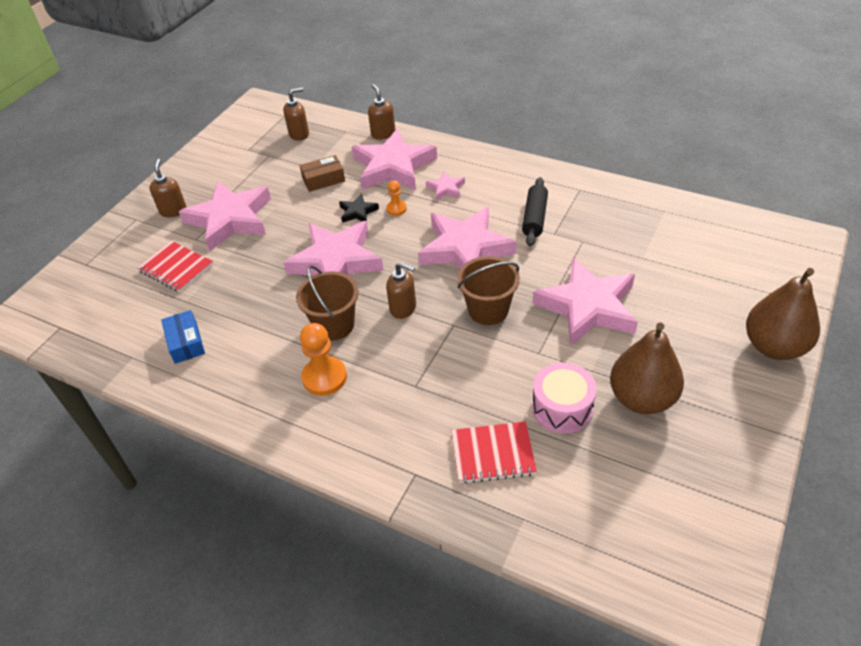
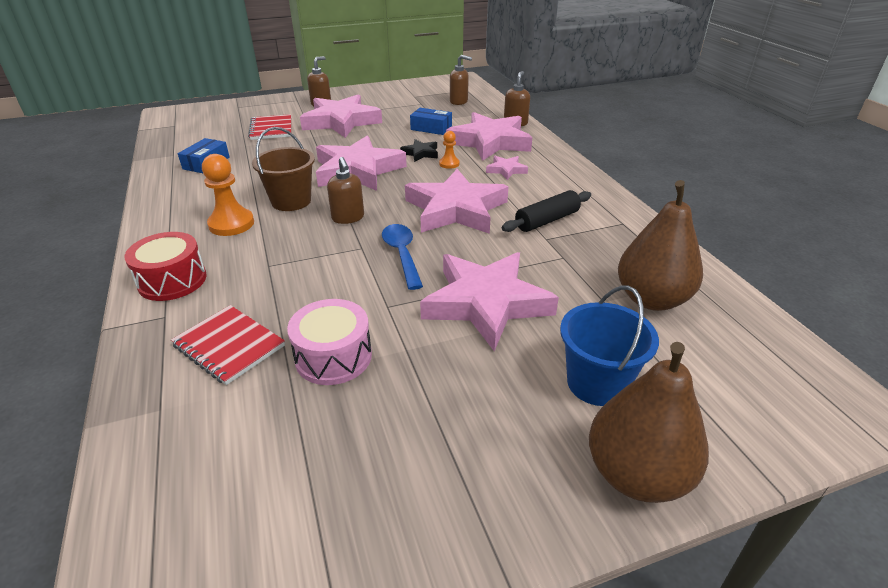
camera: 40 degrees right, 10 degrees down
brown box [300,155,345,192] -> blue box [410,108,452,135]
brown bucket [457,256,520,325] -> blue spoon [382,224,423,290]
brown pear [610,323,684,414] -> brown pear moved to [618,180,703,311]
none -> red drum [124,232,207,301]
none -> blue bucket [560,286,659,406]

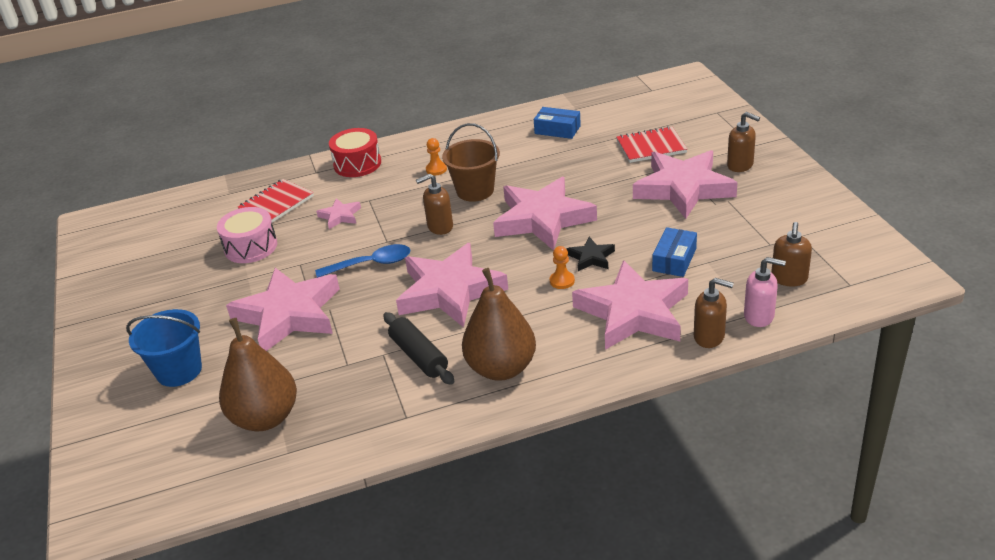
camera: 95 degrees right, 0 degrees up
orange pawn [202,154,254,236] -> orange pawn [426,138,447,175], size x0.55
pink star [486,156,528,180] -> pink star moved to [316,198,361,229]
brown pear [589,342,709,503] -> brown pear moved to [462,268,536,381]
none -> pink soap dispenser [744,257,786,327]

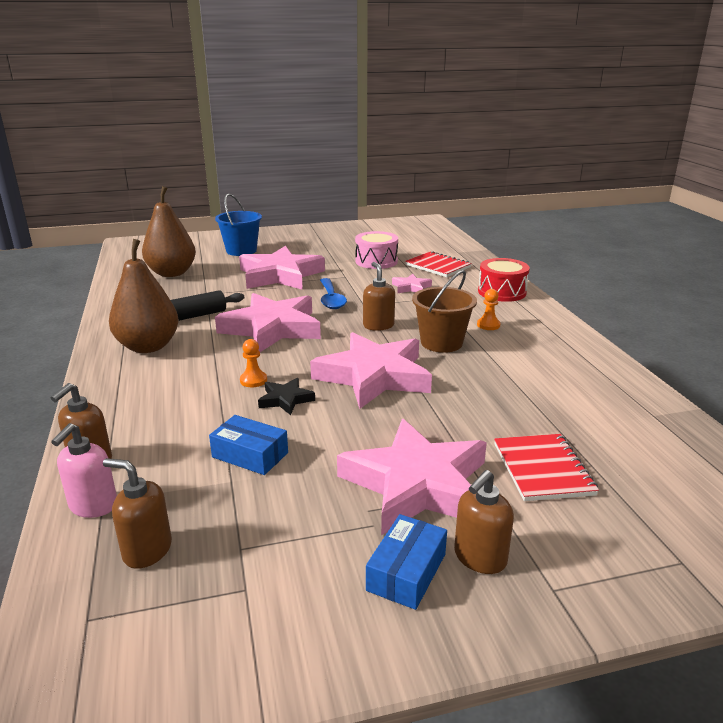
camera: 90 degrees right, 10 degrees down
blue box [534,107,581,139] -> blue box moved to [366,514,447,610]
pink star [572,260,688,350] -> none

